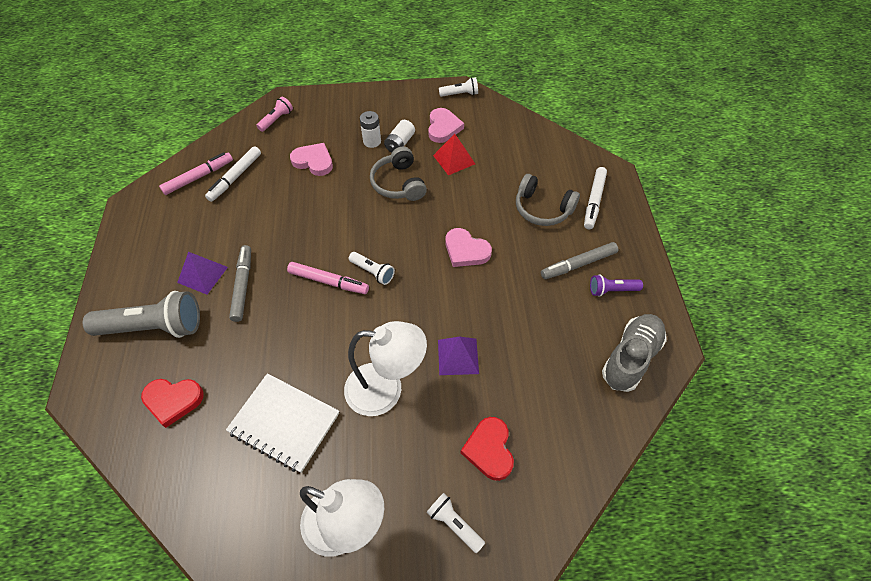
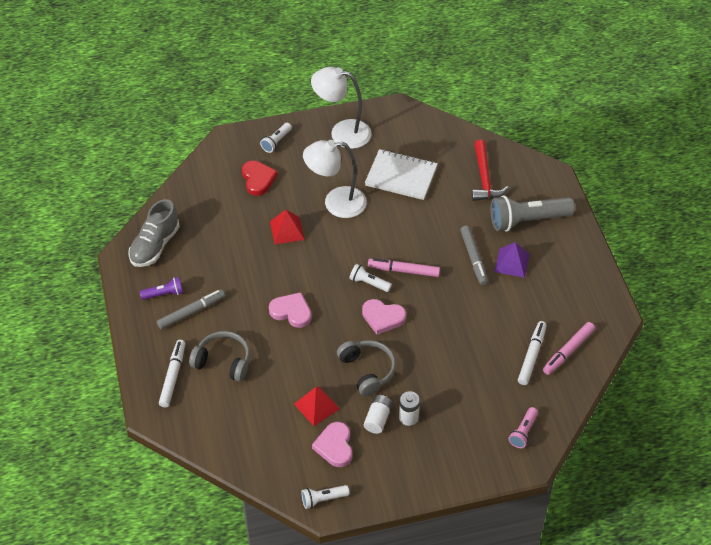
camera: 170 degrees right, 5 degrees down
red heart [141,379,204,428] -> red hammer [471,140,509,201]
pink heart [290,143,333,176] -> pink heart moved to [362,299,406,335]
white flashlight [427,493,485,553] -> white flashlight turned 90 degrees clockwise [260,123,292,153]
purple pyramid [438,337,479,375] -> red pyramid [270,210,304,244]

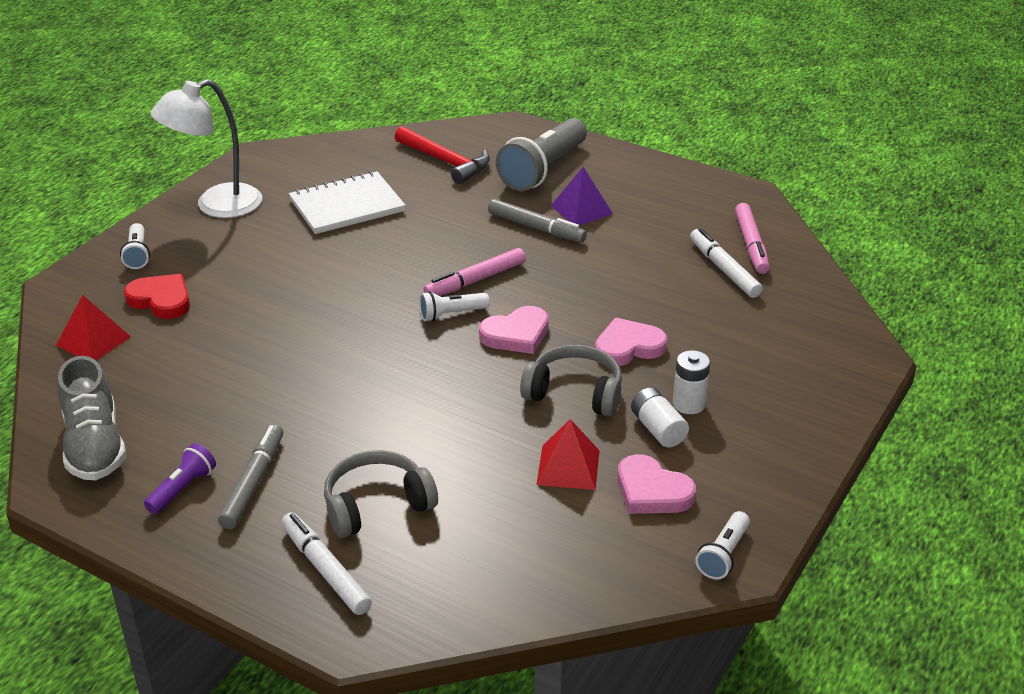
camera: 45 degrees left, 15 degrees down
pink heart [269,292,312,328] -> pink heart moved to [595,318,667,366]
red pyramid [270,210,304,244] -> red pyramid moved to [56,295,131,360]
white lamp [303,140,367,218] -> none
pink flashlight [508,407,538,448] -> none

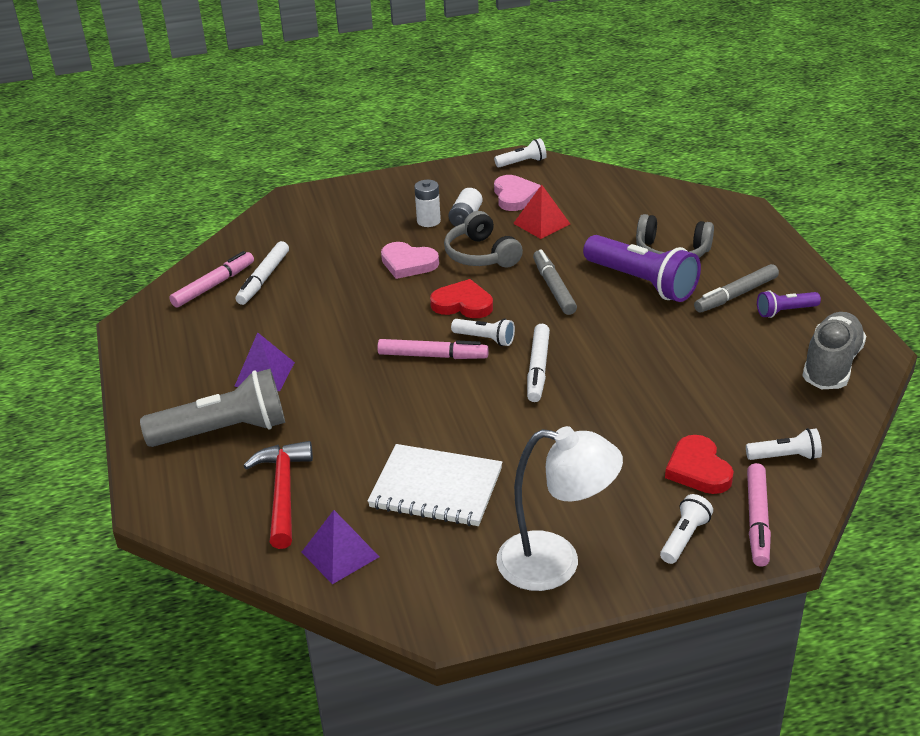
camera: 135 degrees left, 0 degrees up
red pyramid [56,295,131,360] -> white flashlight [746,428,822,460]
white marker [282,512,372,615] -> white marker moved to [527,324,550,402]
pink heart [479,306,549,354] -> red heart [430,279,493,318]
grey marker [488,199,587,243] -> grey marker moved to [533,249,577,315]
none -> purple pyramid [302,510,379,584]
none -> purple flashlight [583,235,701,302]
none -> pink marker [747,463,771,567]

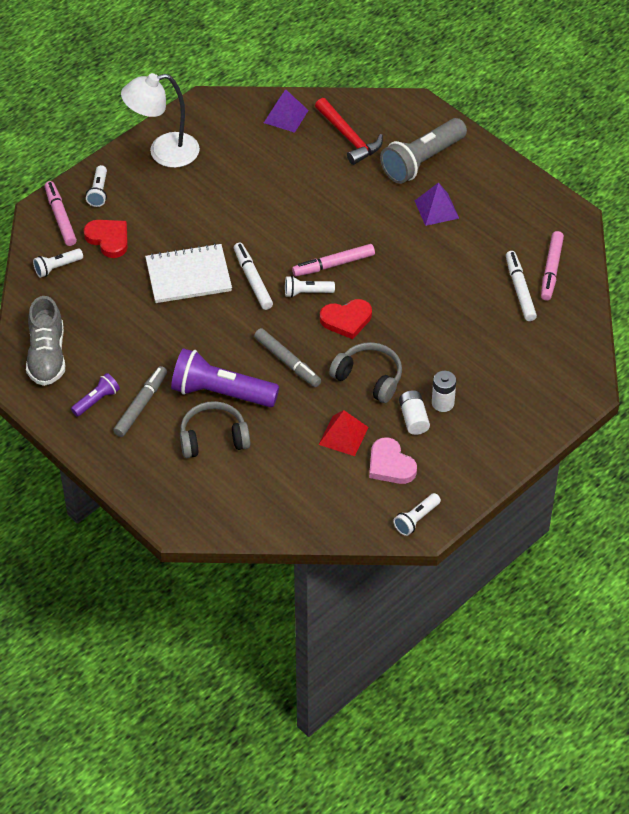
camera: 150 degrees right, 15 degrees up
white notebook [367,444,503,526] -> white notebook moved to [145,243,232,303]
pink heart [381,242,439,279] -> none

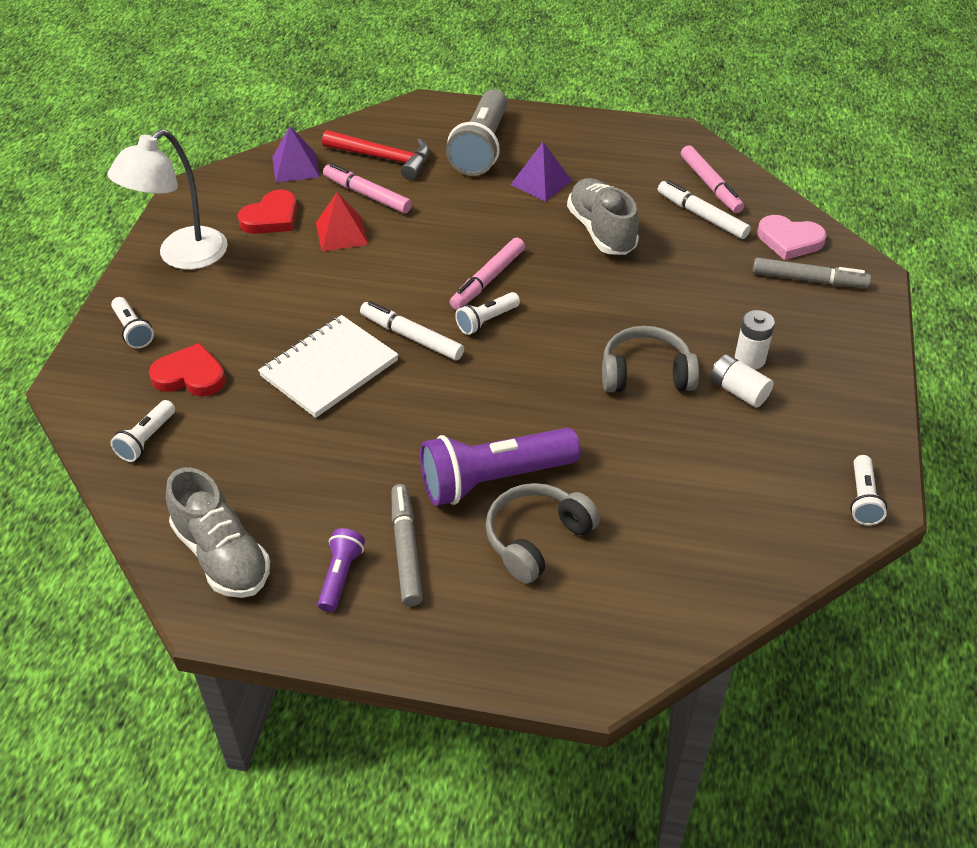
camera: 35 degrees left, 5 degrees down
pink marker [45,181,77,246] -> pink marker moved to [323,163,412,213]
grey marker [254,328,321,387] -> grey marker moved to [753,258,871,288]
red pyramid [319,410,369,456] -> red pyramid moved to [316,192,368,251]
red heart [320,299,372,339] -> red heart moved to [238,189,297,234]
pink heart [369,437,417,484] -> pink heart moved to [757,215,826,260]
none -> grey shoe [567,178,639,255]

